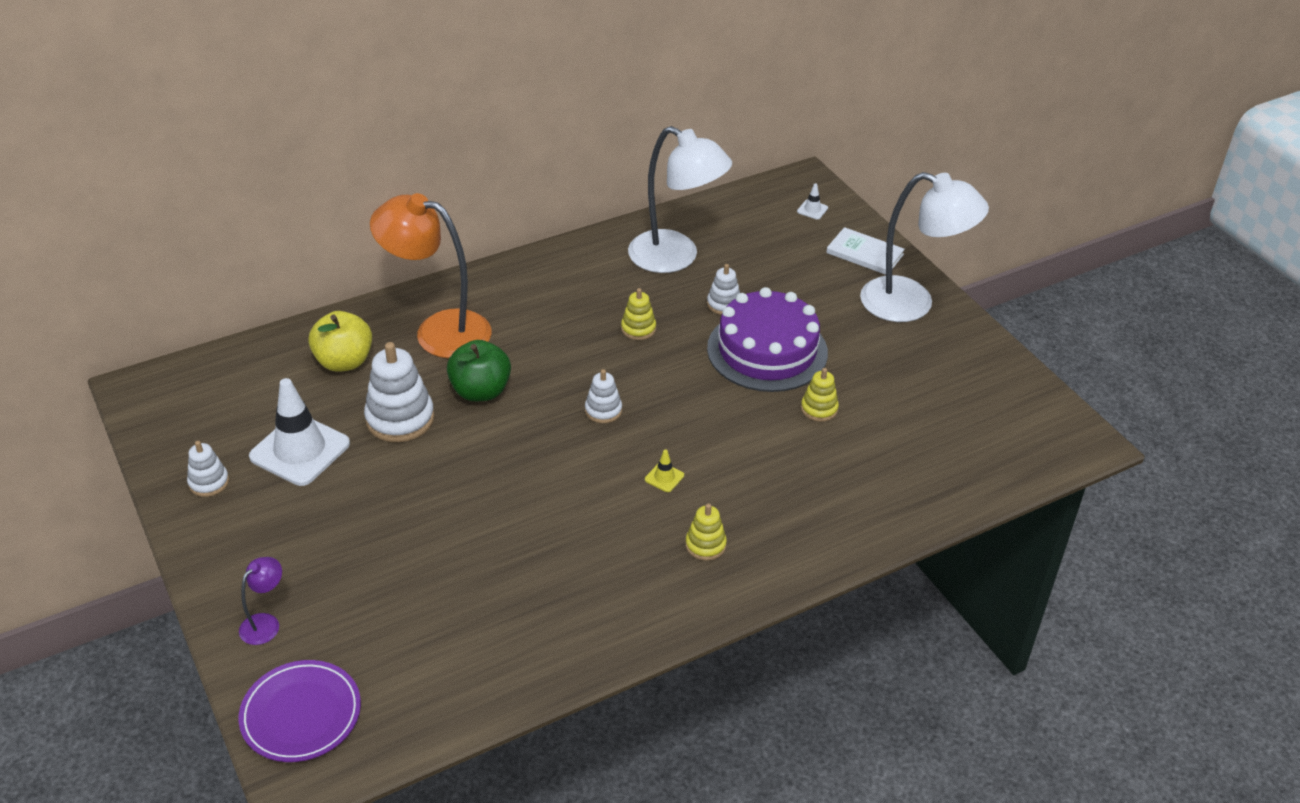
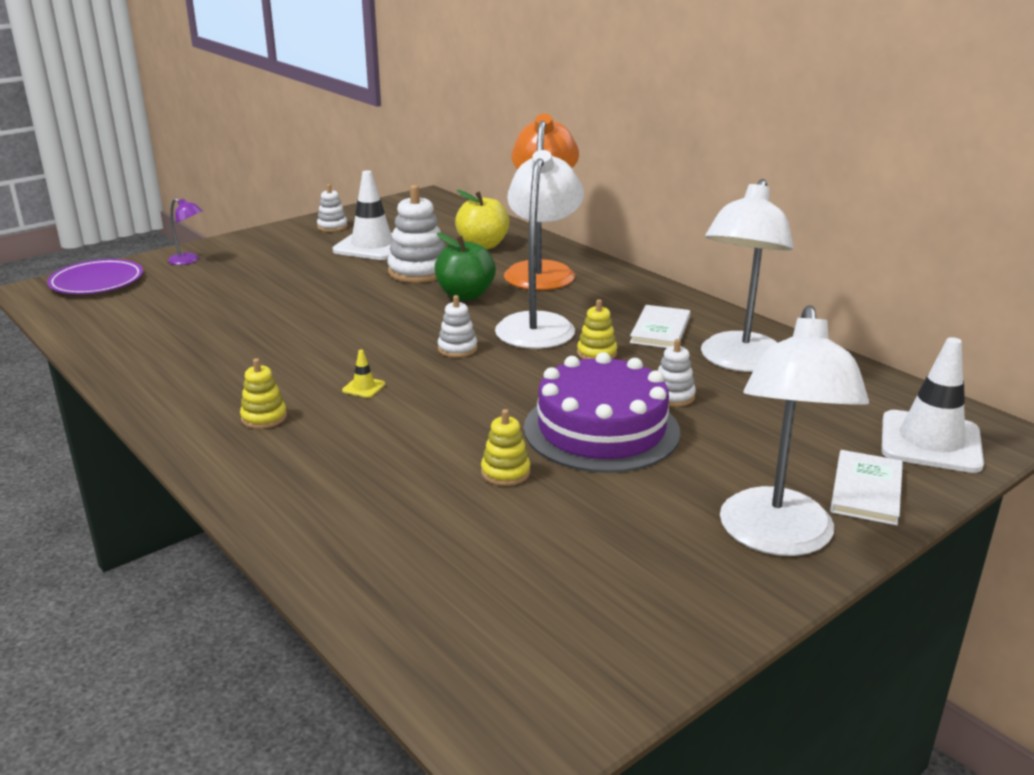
camera: 80 degrees right, 15 degrees down
white traffic cone [797,183,828,220] -> white traffic cone [882,337,984,473], size x2.49
none -> white lamp [495,150,584,349]
none -> white book [630,305,690,348]

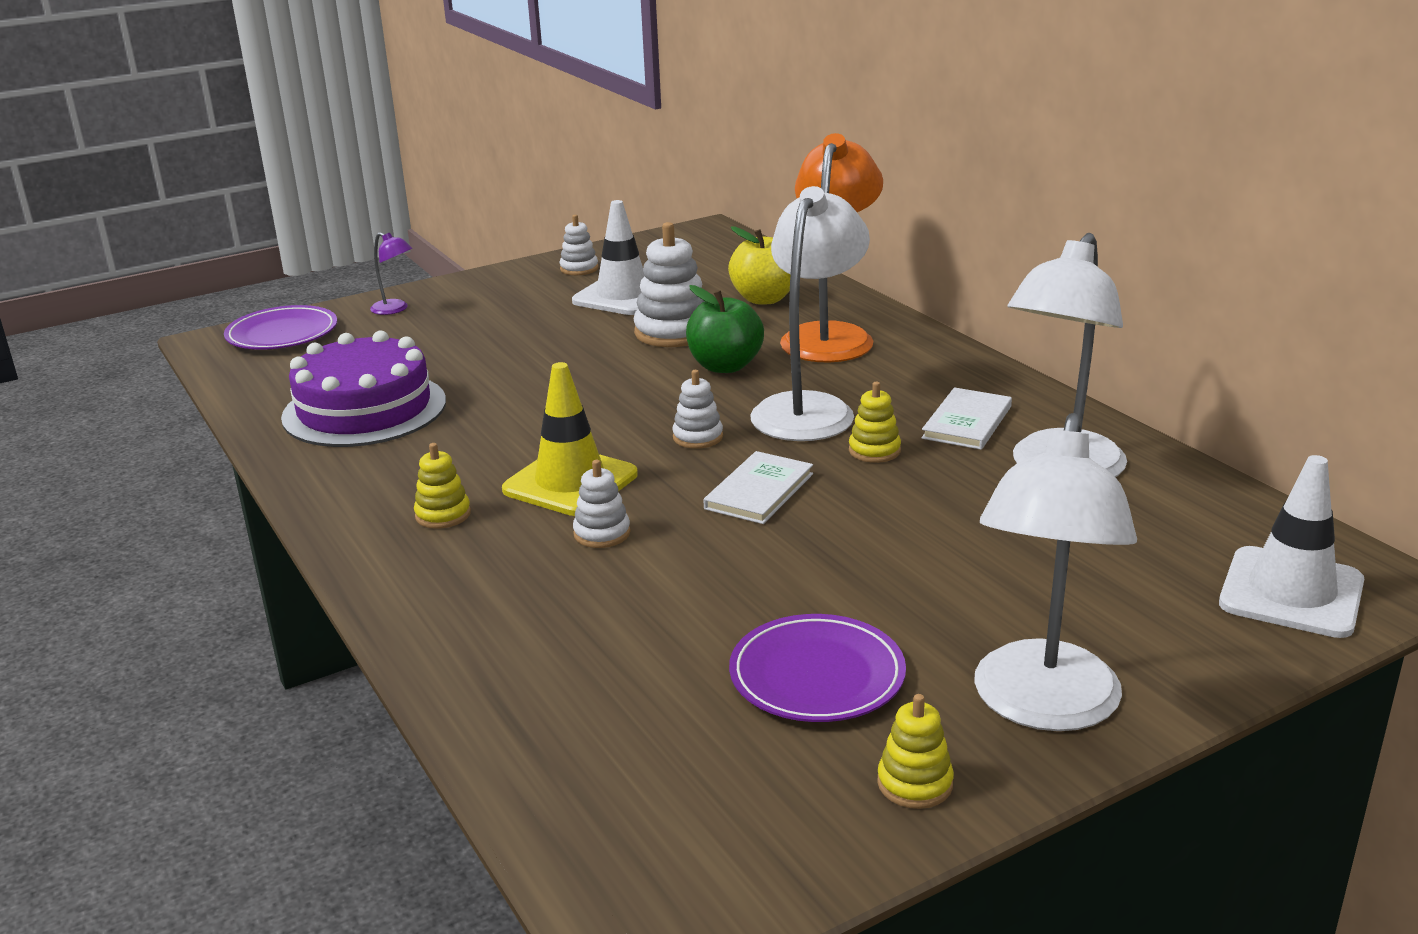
camera: 10 degrees right, 0 degrees up
yellow traffic cone [342,350,385,398] -> yellow traffic cone [502,362,638,516], size x2.49
yellow stacking toy [481,409,530,486] -> yellow stacking toy moved to [877,694,954,809]
purple cake [524,352,680,473] -> purple cake moved to [281,331,446,447]
white stacking toy [658,339,696,407] -> white stacking toy moved to [573,460,631,548]
white book [830,450,903,525] -> white book moved to [703,451,813,524]
none -> purple plate [729,614,906,722]

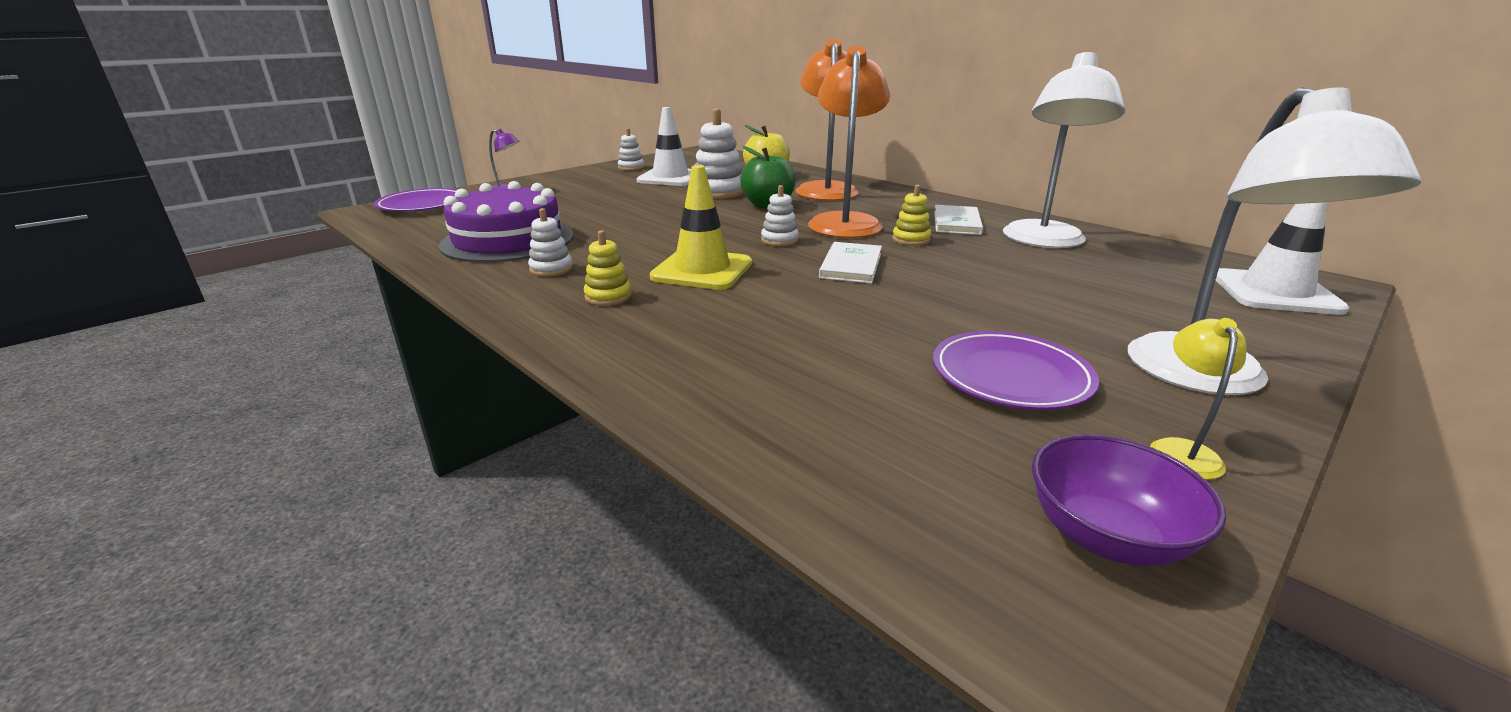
camera: 15 degrees left, 0 degrees up
white stacking toy [573,460,631,548] -> white stacking toy moved to [528,208,573,277]
white lamp [750,186,870,441] -> orange lamp [808,46,890,238]
yellow stacking toy [877,694,954,809] -> yellow lamp [1150,318,1247,480]
none -> purple bowl [1032,434,1226,566]

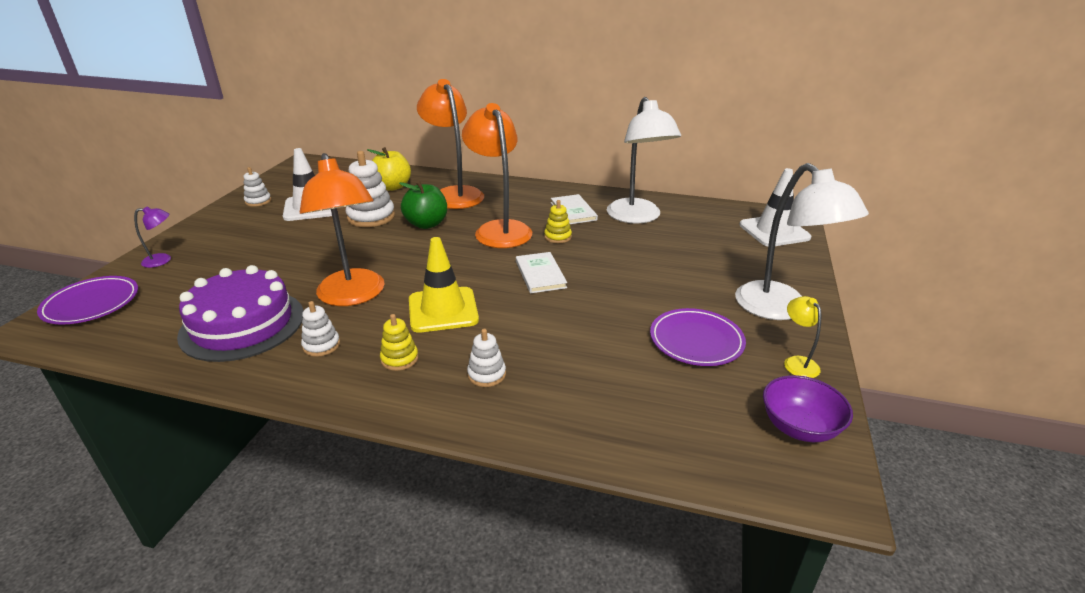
camera: 30 degrees left, 5 degrees up
white stacking toy [761,185,799,246] -> white stacking toy moved to [467,329,506,387]
none -> orange lamp [300,153,385,306]

